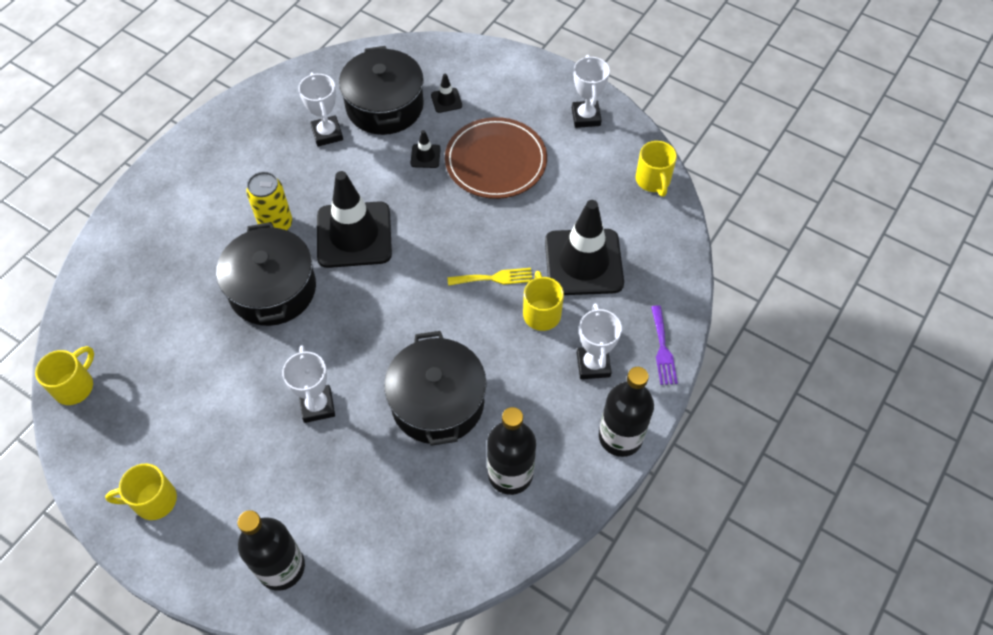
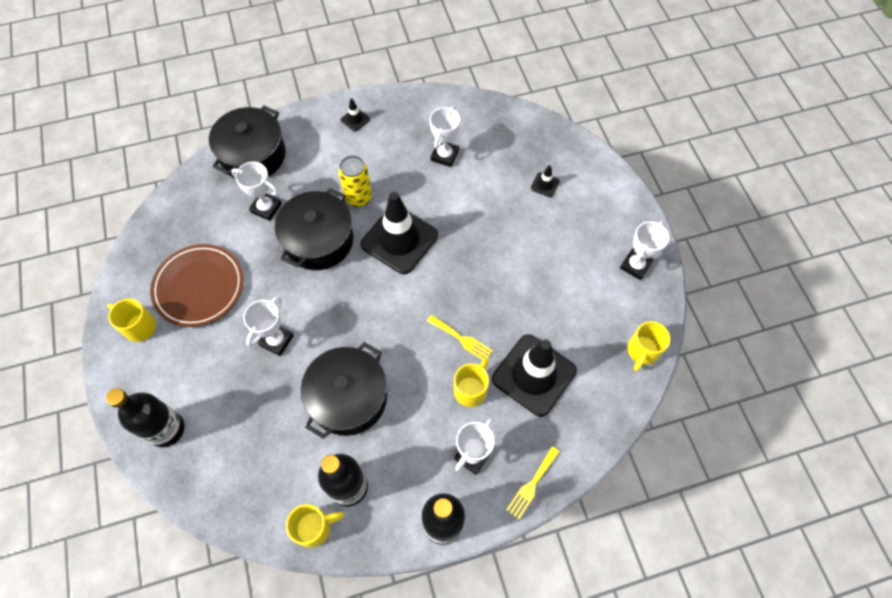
camera: 40 degrees right, 5 degrees up
yellow mug [35,346,94,405] -> yellow mug moved to [286,504,344,548]
black pot [339,46,424,135] -> black pot moved to [209,106,286,178]
black traffic cone [411,130,441,168] -> black traffic cone moved to [341,98,370,132]
brown plate [445,117,547,199] -> brown plate moved to [150,244,244,327]
purple fork [651,305,678,385] -> yellow fork [506,446,560,519]
none -> white trophy [231,162,282,221]

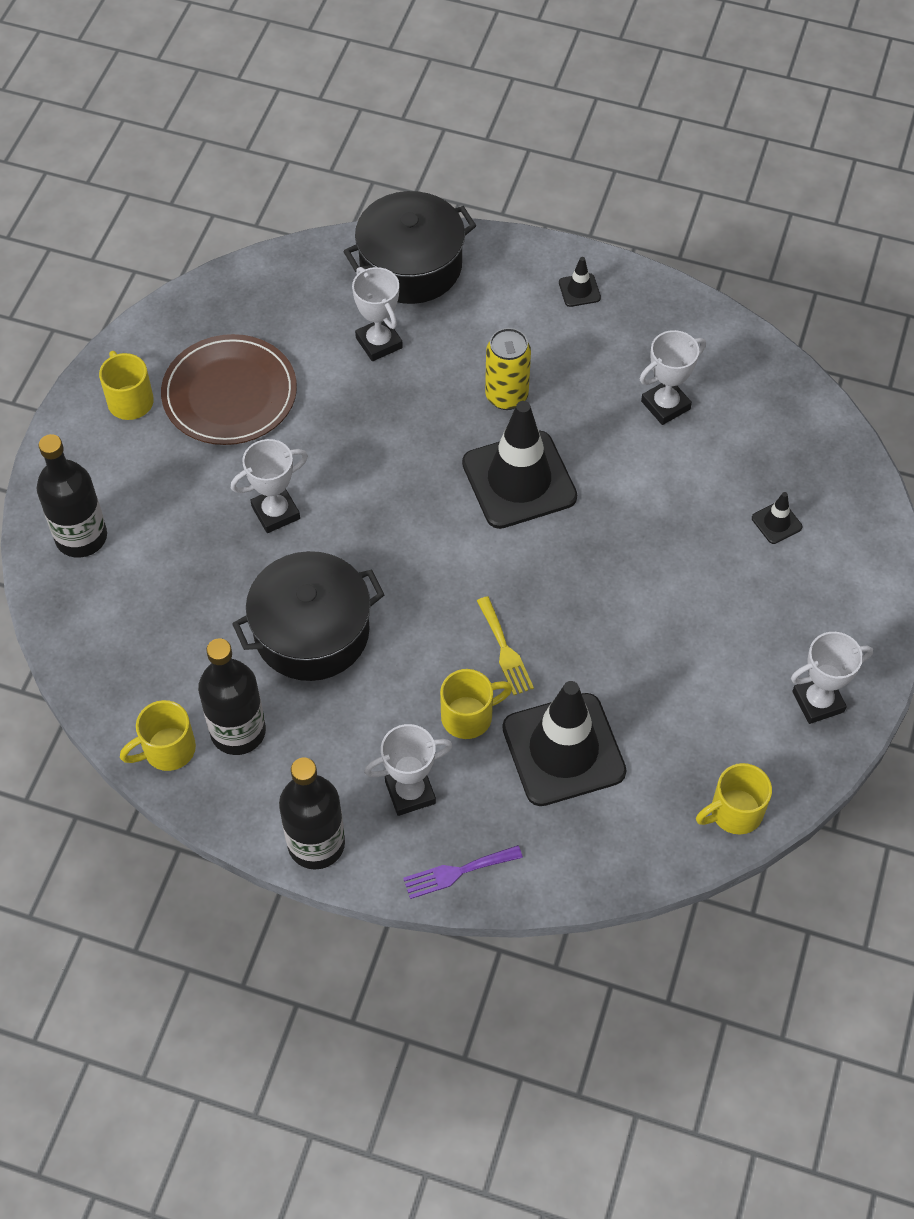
camera: 35 degrees right, 5 degrees down
black pot [275,188,354,270] -> none
yellow mug [286,504,344,548] -> yellow mug turned 135 degrees clockwise [120,700,196,771]
yellow fork [506,446,560,519] -> purple fork [403,845,523,899]

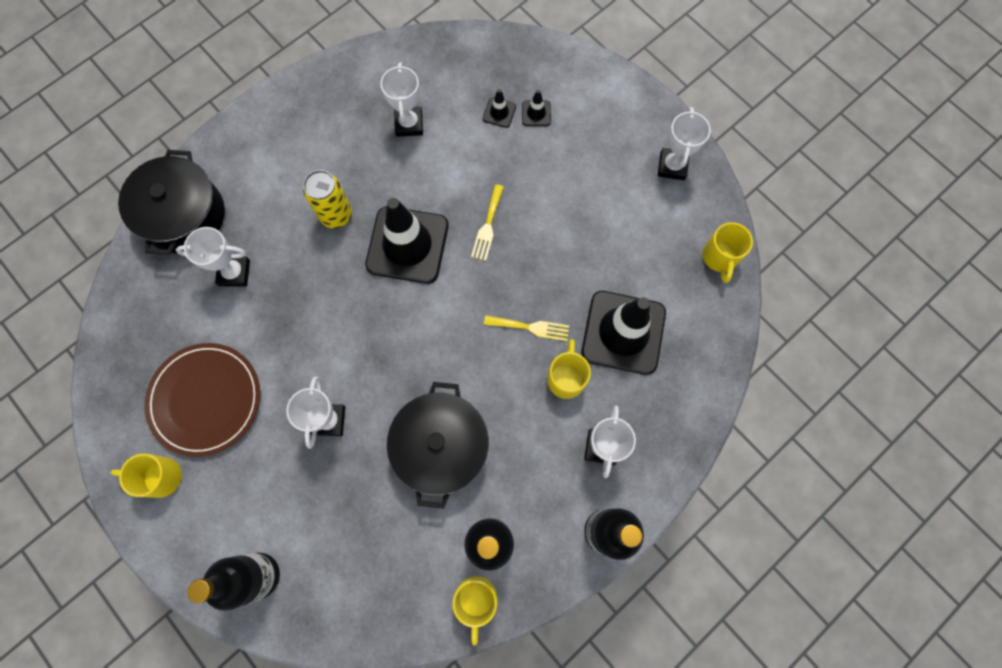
camera: 60 degrees left, 15 degrees up
purple fork [403,845,523,899] -> none
black traffic cone [559,257,601,307] -> black traffic cone moved to [483,89,516,128]
none -> yellow fork [471,184,504,261]

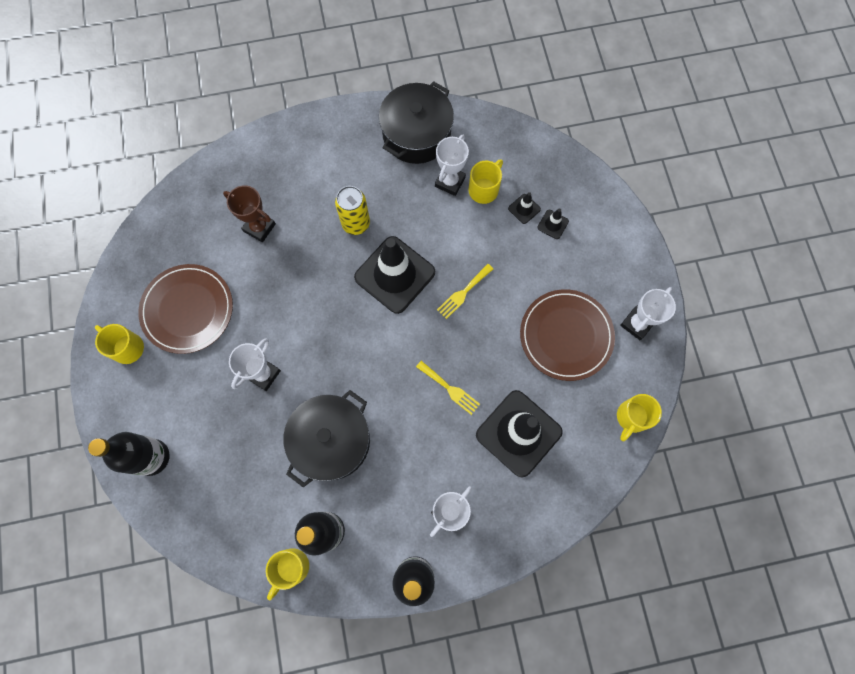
camera: 30 degrees right, 0 degrees up
black pot [118,150,225,255] -> black pot moved to [379,81,454,164]
white trophy [176,227,250,287] -> brown trophy [223,185,276,242]
yellow mug [547,339,591,399] -> yellow mug moved to [469,159,503,204]
none -> brown plate [520,289,615,381]

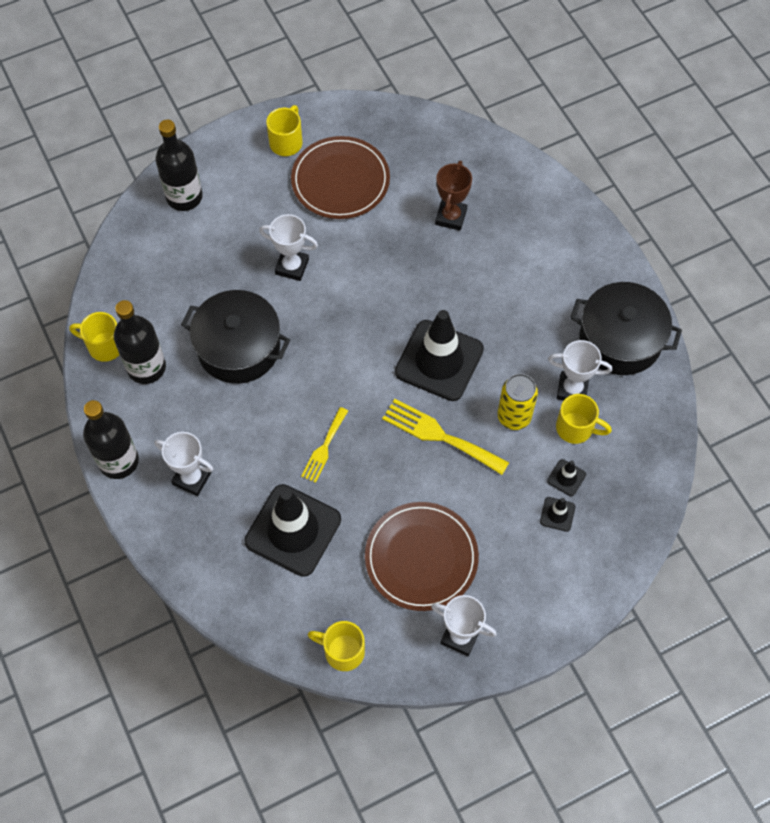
camera: 75 degrees right, 10 degrees down
yellow can [335,186,370,235] -> yellow can moved to [498,374,538,430]
yellow fork [437,264,493,319] -> yellow fork [382,399,509,475], size x1.60

